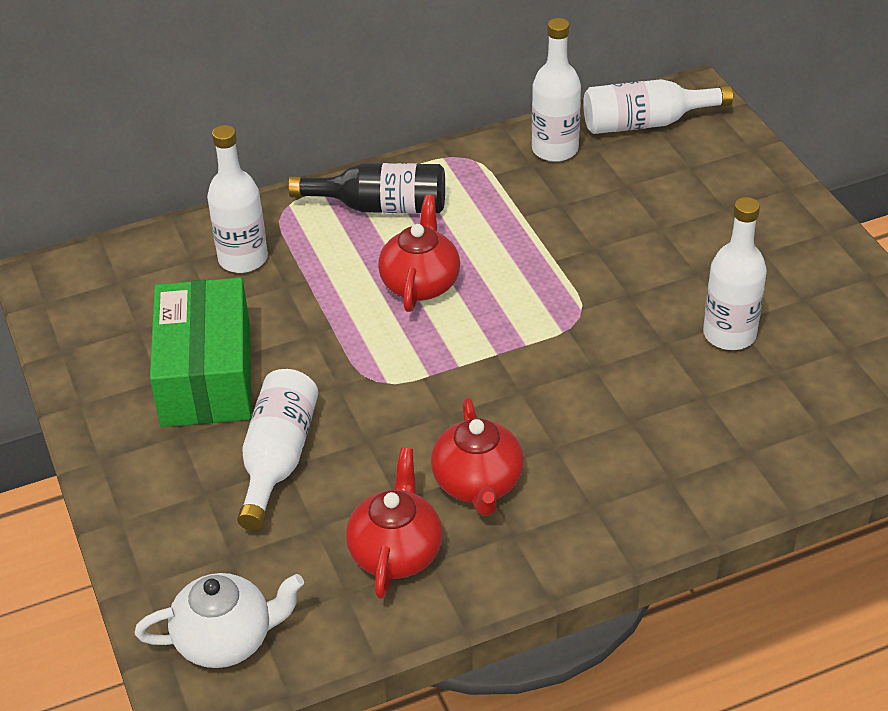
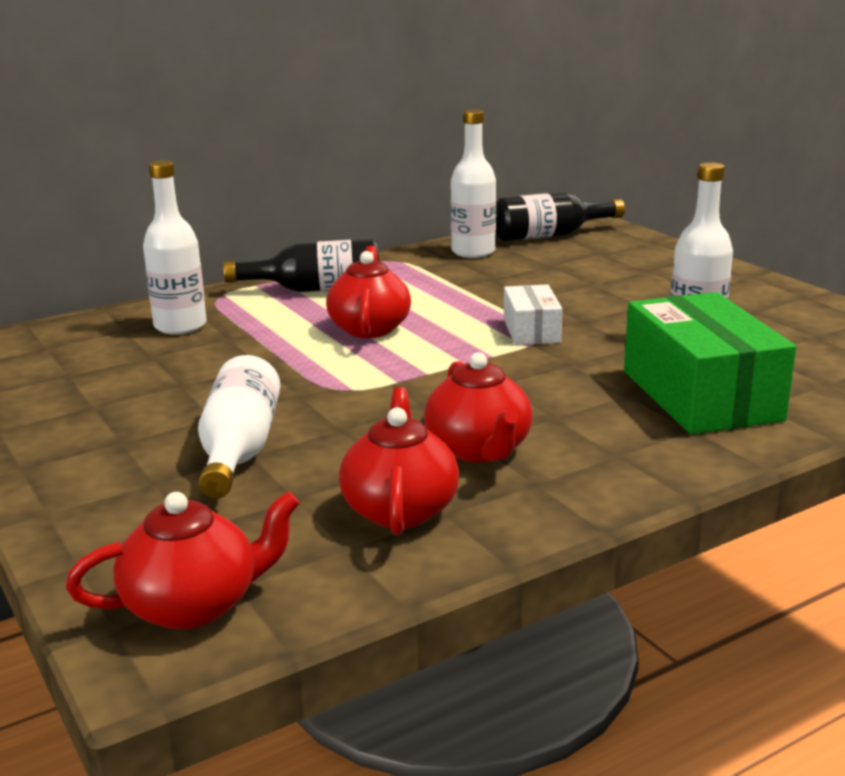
camera: 10 degrees left, 20 degrees down
white teapot [135,573,304,668] -> red teapot [66,491,300,630]
green box [150,277,251,427] -> green box moved to [624,292,796,434]
white bottle [583,79,733,134] -> black bottle [496,192,625,241]
none -> white box [504,284,563,345]

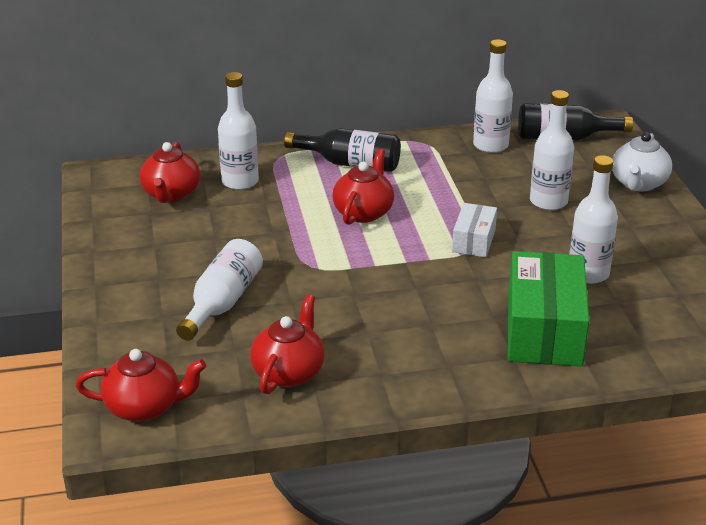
camera: 20 degrees right, 10 degrees up
red teapot [424,352,533,462] -> red teapot moved to [139,142,200,203]
none -> white bottle [530,90,574,210]
none -> white teapot [612,132,672,192]

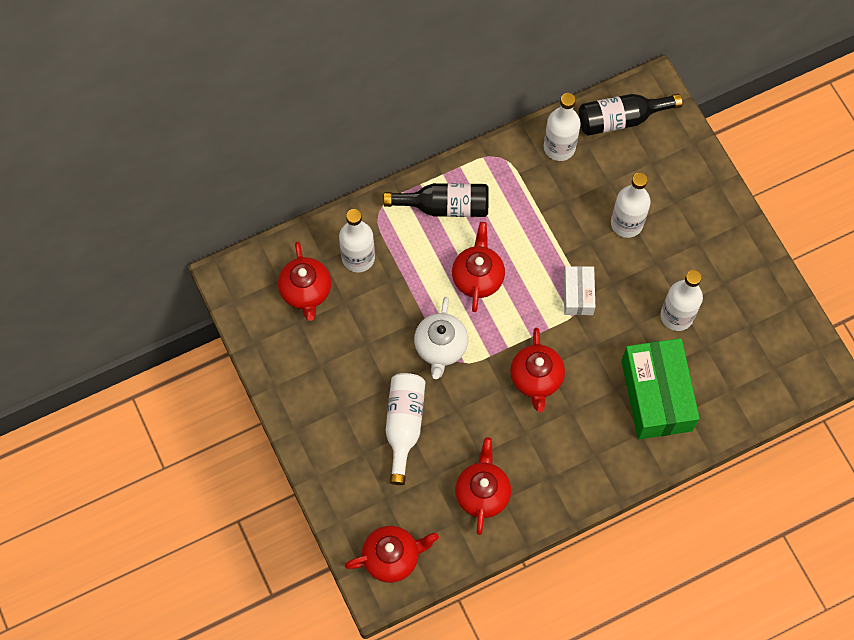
camera: 15 degrees left, 35 degrees up
white teapot [612,132,672,192] -> white teapot moved to [414,297,468,379]
none -> red teapot [510,328,565,412]

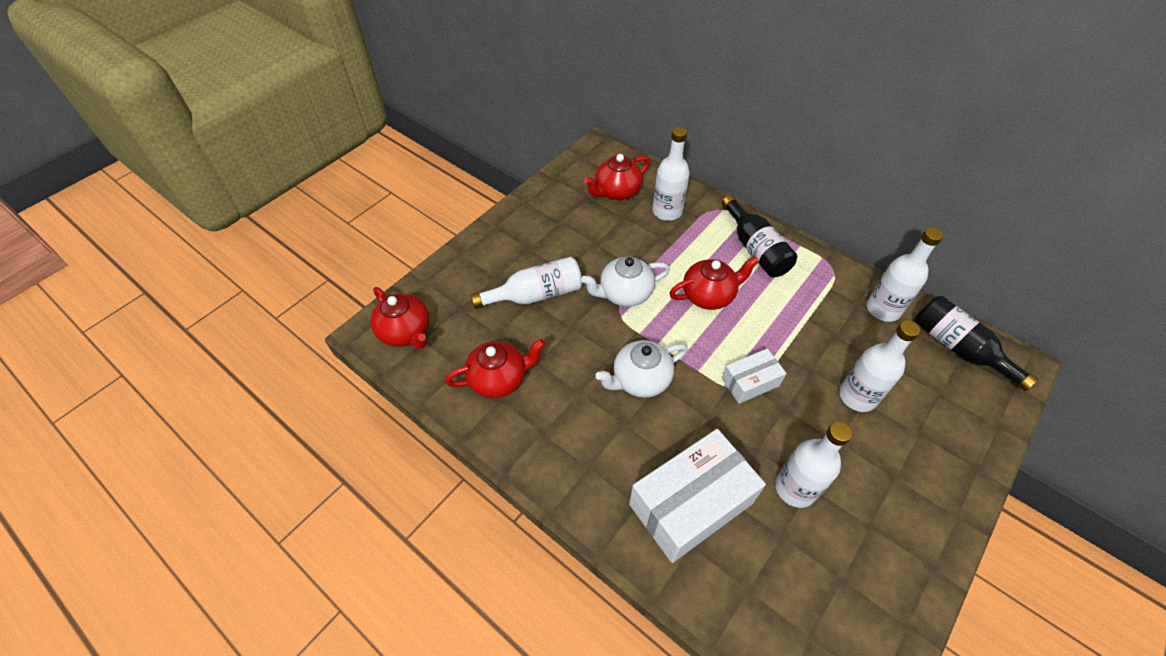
camera: 65 degrees right, 15 degrees down
red teapot [510,328,565,412] -> white teapot [596,340,687,398]
green box [621,338,700,439] -> white box [629,429,766,563]

